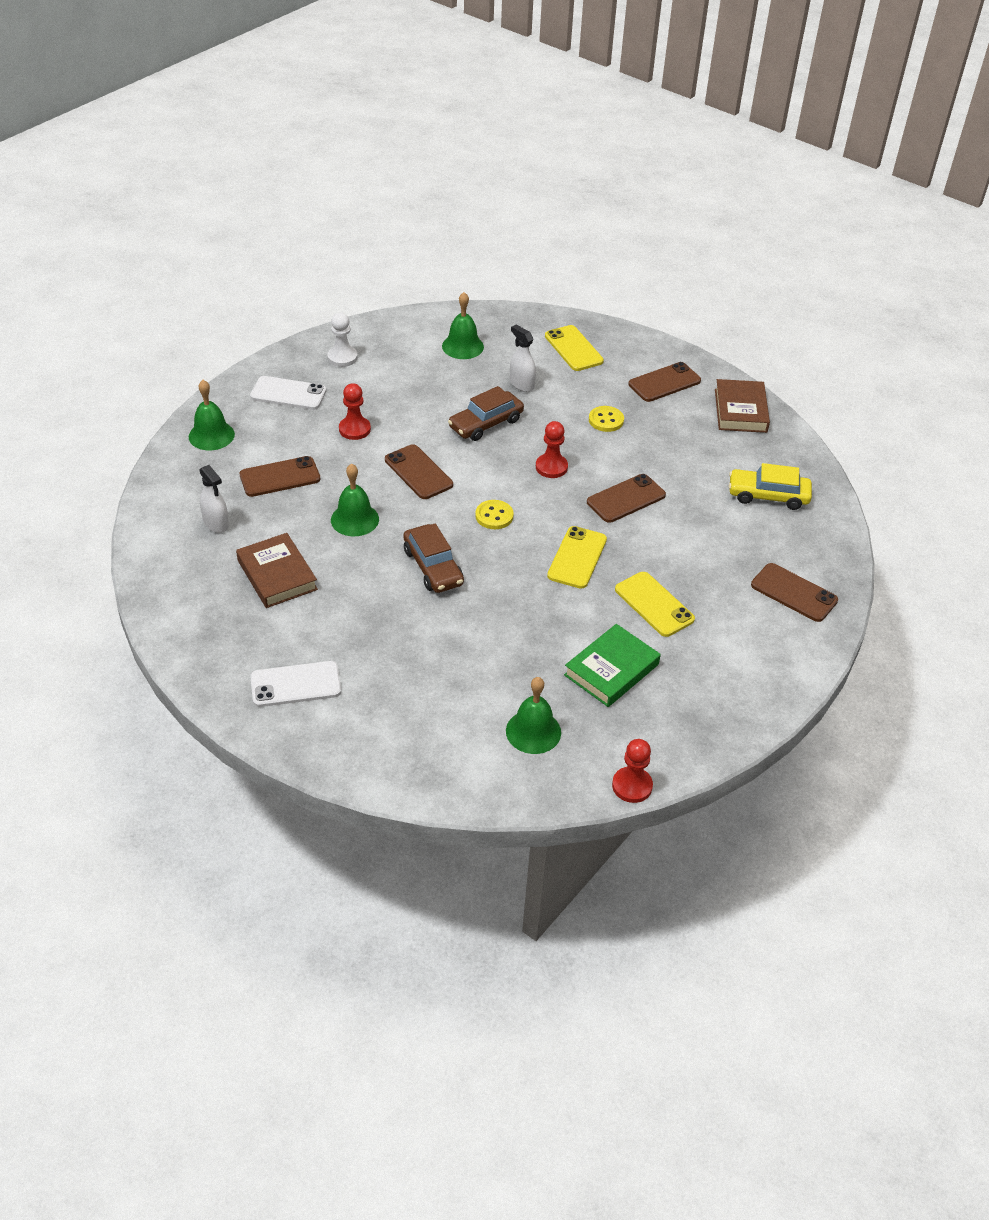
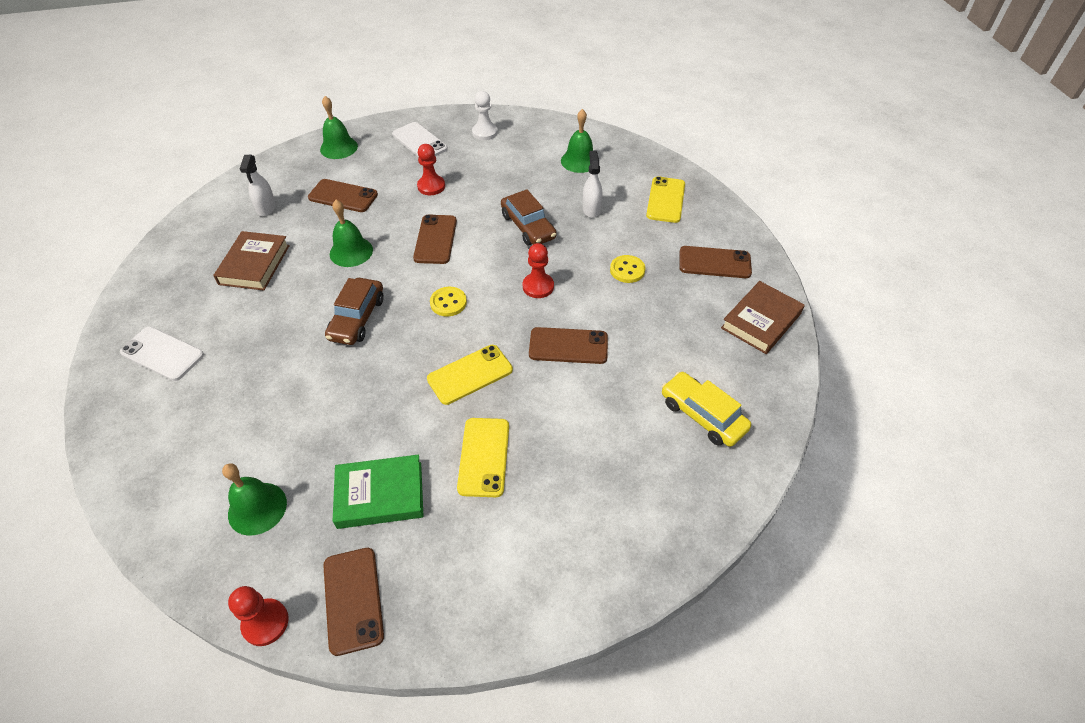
camera: 40 degrees right, 5 degrees up
brown car [448,386,524,441] -> brown car turned 120 degrees counterclockwise [501,189,557,245]
brown phone [751,563,838,622] -> brown phone moved to [323,548,384,656]

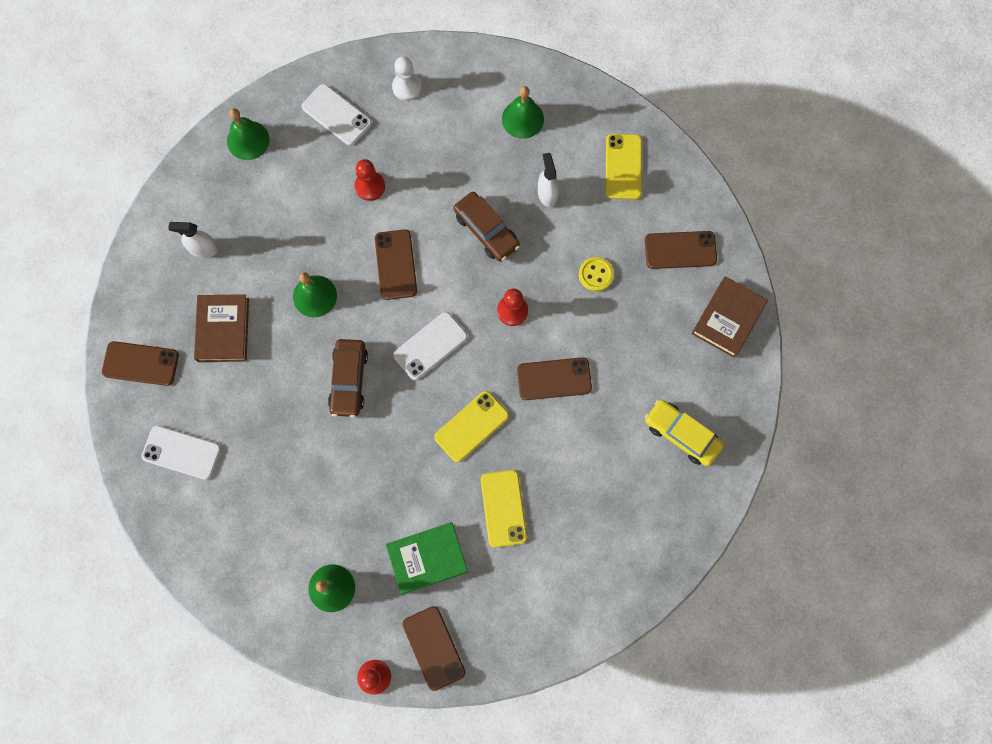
camera: 10 degrees left, 25 degrees up
white spray bottle [240,155,276,216] -> white spray bottle turned 105 degrees clockwise [168,222,219,258]
brown phone [308,179,378,212] -> brown phone moved to [102,341,179,386]
yellow button [430,287,467,317] -> white phone [393,312,468,380]

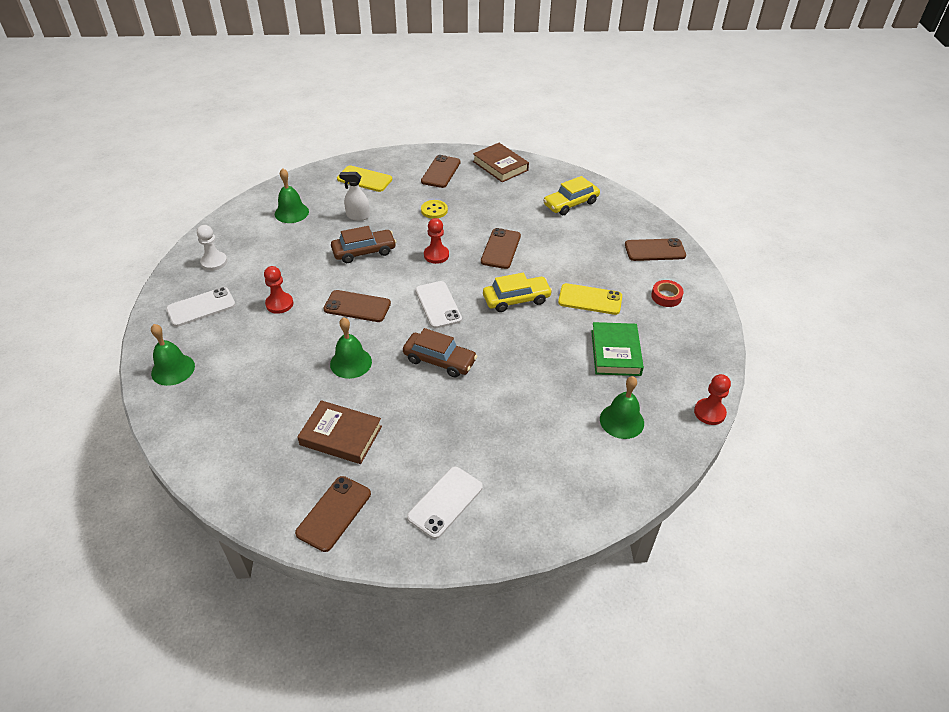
camera: 70 degrees left, 30 degrees down
white spray bottle [168,222,219,258] -> none
brown phone [402,606,466,691] -> brown phone moved to [625,238,686,261]
yellow phone [434,391,509,462] -> yellow car [483,273,552,312]
none -> red tape [651,280,684,307]

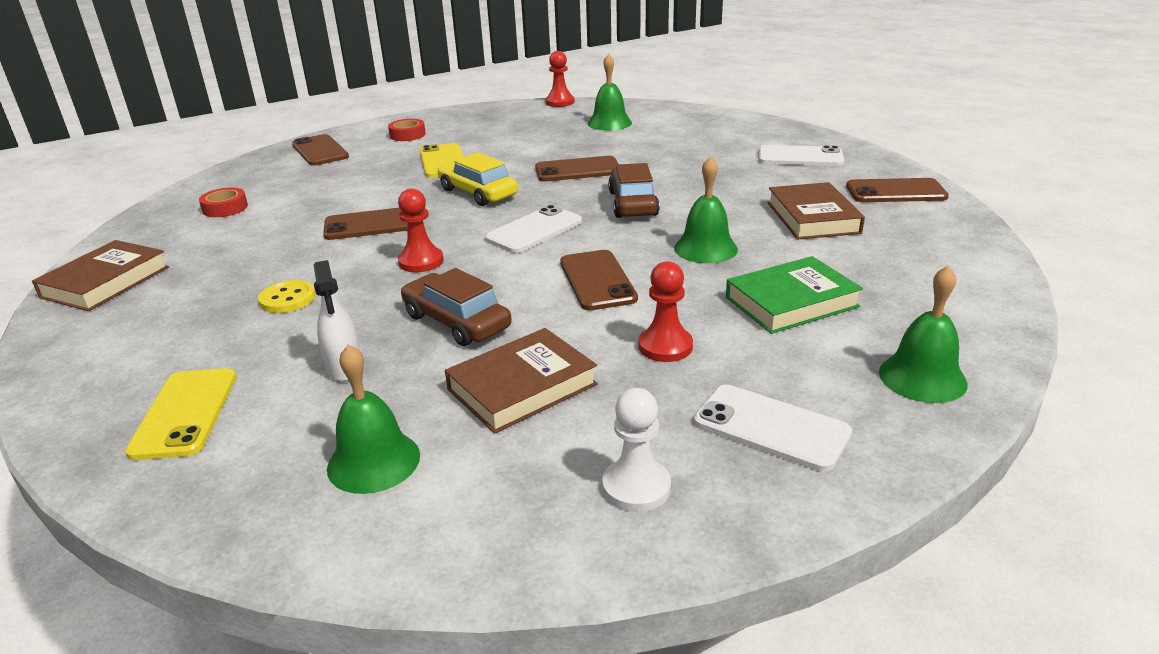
camera: 115 degrees left, 15 degrees down
brown phone [421,155,461,188] -> brown phone moved to [535,156,618,181]
yellow car [543,176,600,215] -> red tape [199,187,248,217]
green book [591,322,644,376] -> green book moved to [726,256,863,334]
none -> brown book [445,328,598,434]

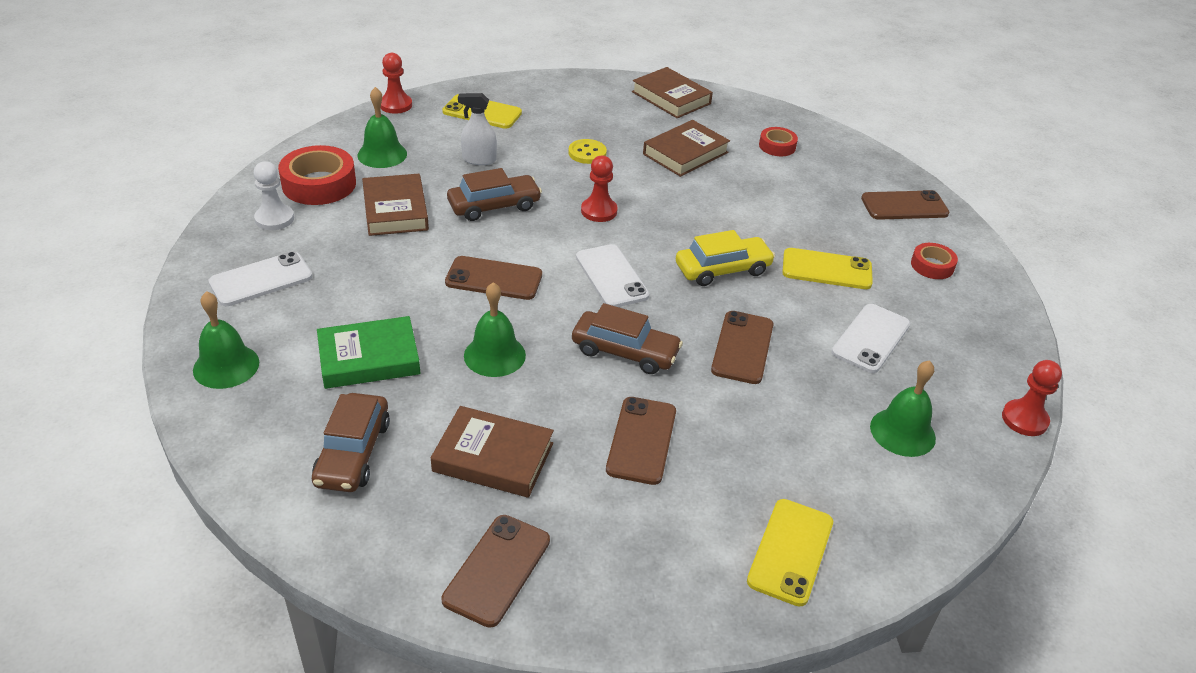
camera: 110 degrees right, 10 degrees up
brown phone [323,208,408,240] -> brown phone moved to [606,397,676,485]
red pawn [639,261,693,362] -> red pawn moved to [381,53,412,114]
green book [726,256,863,334] -> green book turned 75 degrees clockwise [317,316,420,389]
white phone [759,145,844,166] -> white phone moved to [831,304,910,373]
none -> red tape [278,145,356,205]
none -> brown car [312,393,390,492]
none -> brown book [643,120,730,177]
none -> yellow phone [747,499,833,607]

